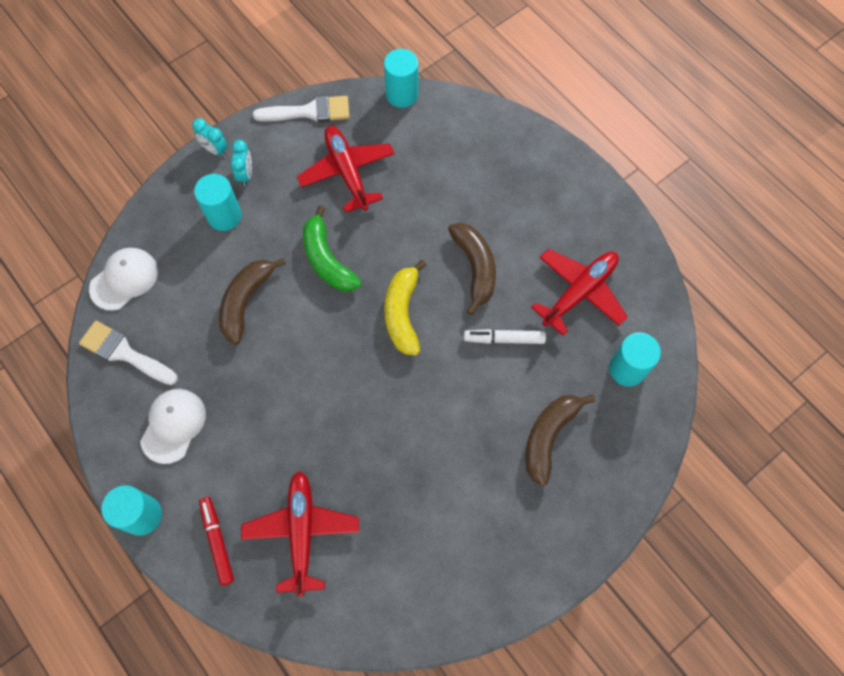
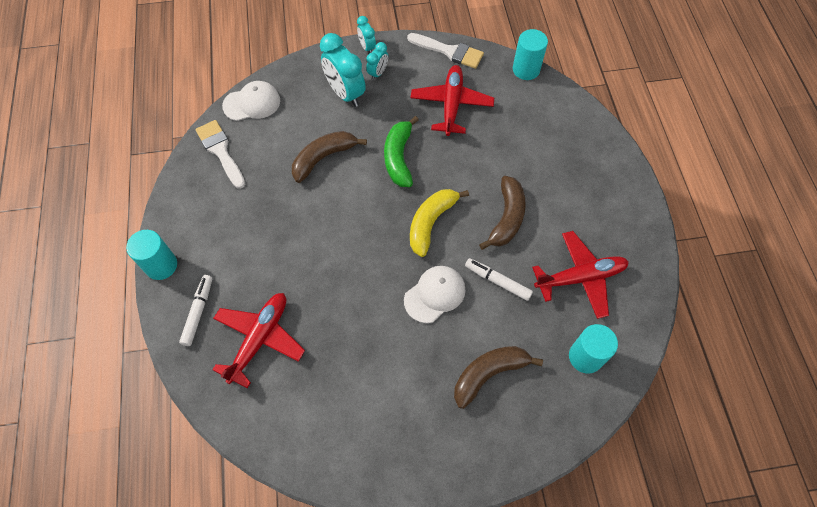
camera: 30 degrees right, 5 degrees down
white cap [140,389,206,464] -> white cap moved to [404,266,465,323]
turquoise cylinder [194,174,242,231] -> turquoise clock [320,33,366,107]
red marker [199,497,234,586] -> white marker [179,275,212,346]

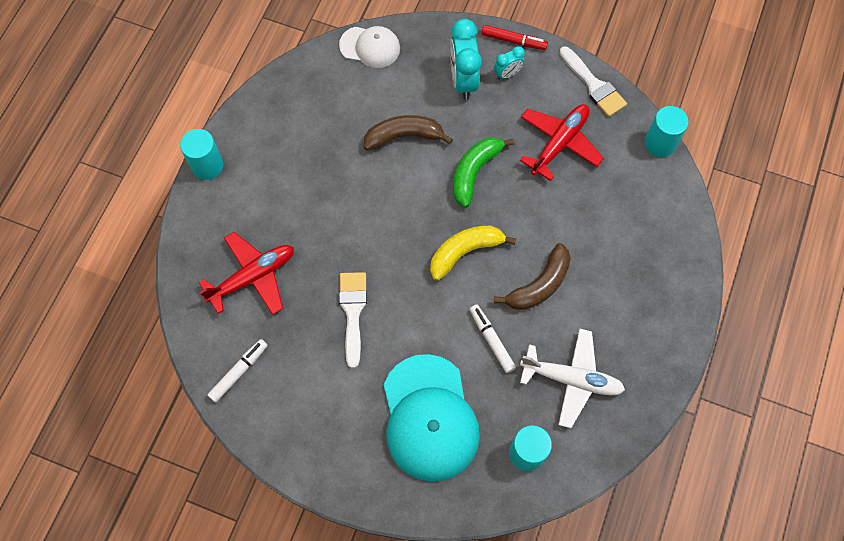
camera: 30 degrees right, 5 degrees up
white marker [179,275,212,346] -> white marker moved to [207,339,268,403]
white brush [195,120,245,189] -> white brush moved to [339,272,367,368]
turquoise clock [357,16,376,53] -> red marker [481,25,548,50]
white cap [404,266,465,323] -> none
brown banana [454,346,543,409] -> turquoise cap [383,354,480,482]
red plane [532,231,629,319] -> white plane [520,329,625,428]

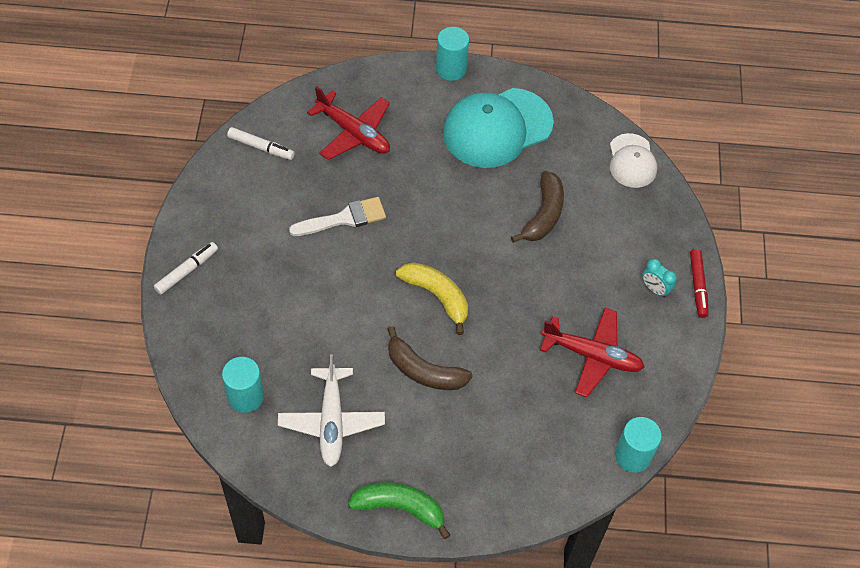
camera: 70 degrees right, 10 degrees down
brown banana [364,115,453,151] -> brown banana turned 45 degrees clockwise [511,171,564,243]
turquoise cap [383,354,480,482] -> turquoise cap moved to [443,88,554,168]
turquoise clock [450,19,482,100] -> none
green banana [453,137,514,207] -> green banana moved to [348,482,450,539]
white marker [469,305,516,373] -> white marker moved to [154,242,218,295]
white brush [559,46,627,117] -> none

